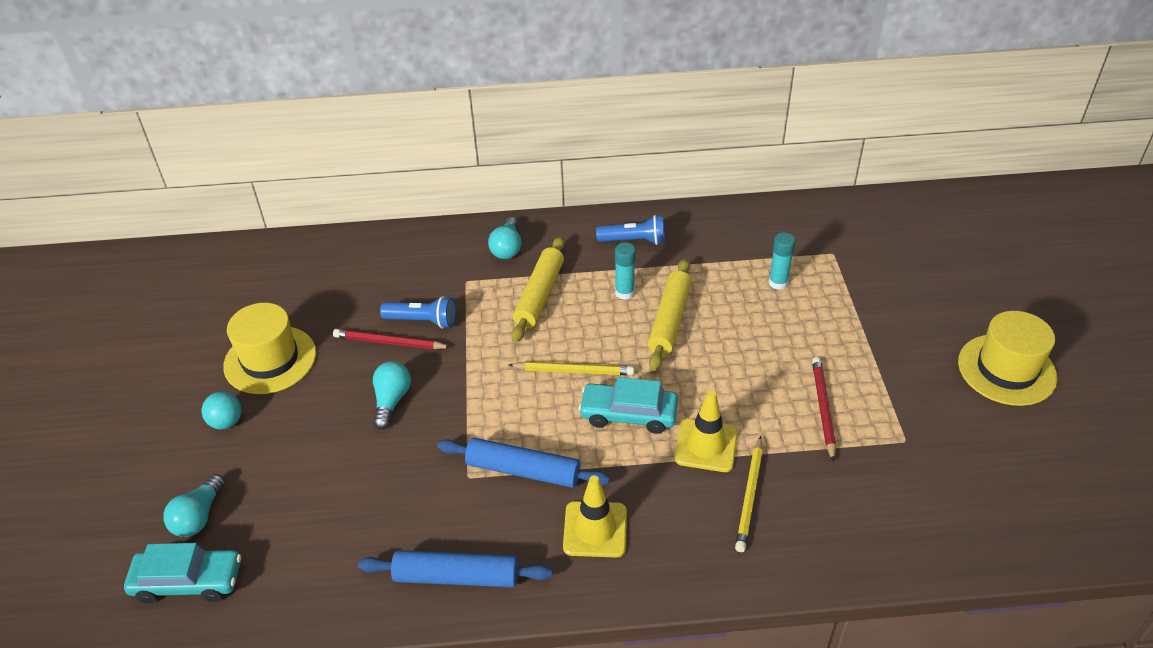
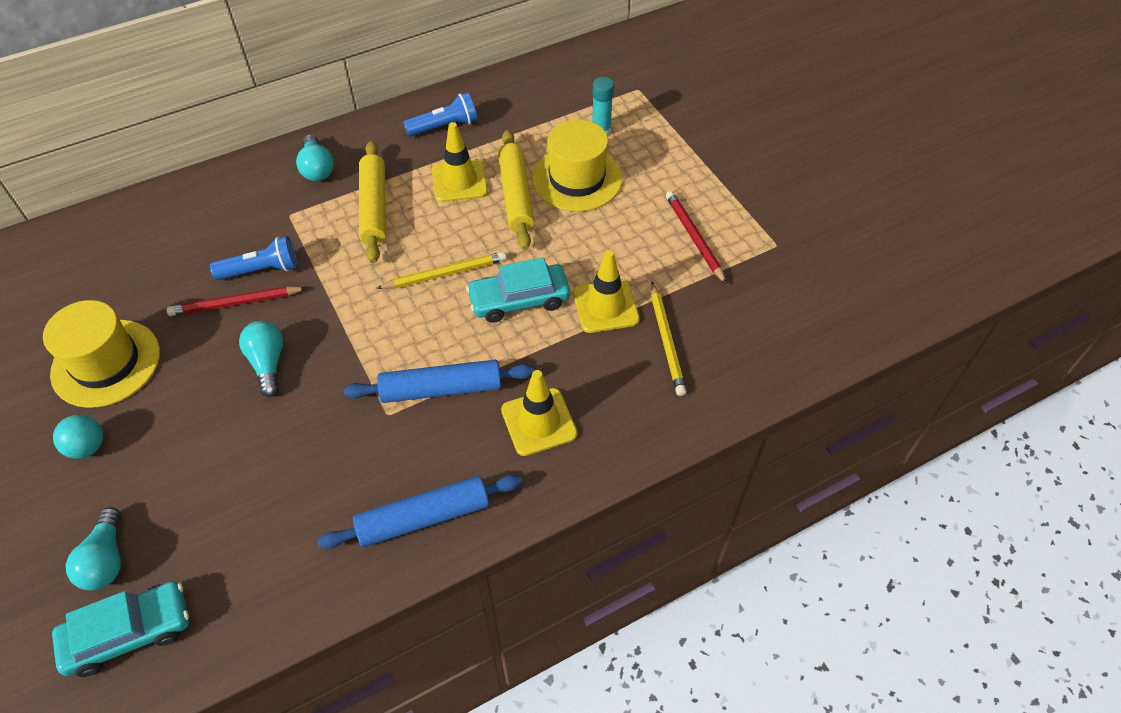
camera: 25 degrees left, 10 degrees up
turquoise glue stick [615,242,636,300] -> yellow traffic cone [432,122,488,202]
yellow hat [958,311,1058,406] -> yellow hat moved to [532,119,622,212]

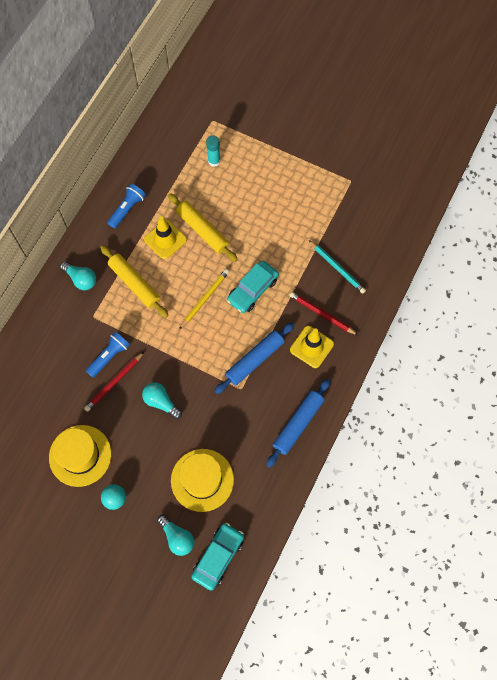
camera: 35 degrees left, 15 degrees up
yellow hat [532,119,622,212] -> yellow hat moved to [171,449,234,512]
yellow traffic cone [573,250,640,333] -> none
yellow pencil [651,281,686,396] -> turquoise pencil [309,240,366,294]
red pencil [666,191,727,284] -> red pencil moved to [289,292,358,335]

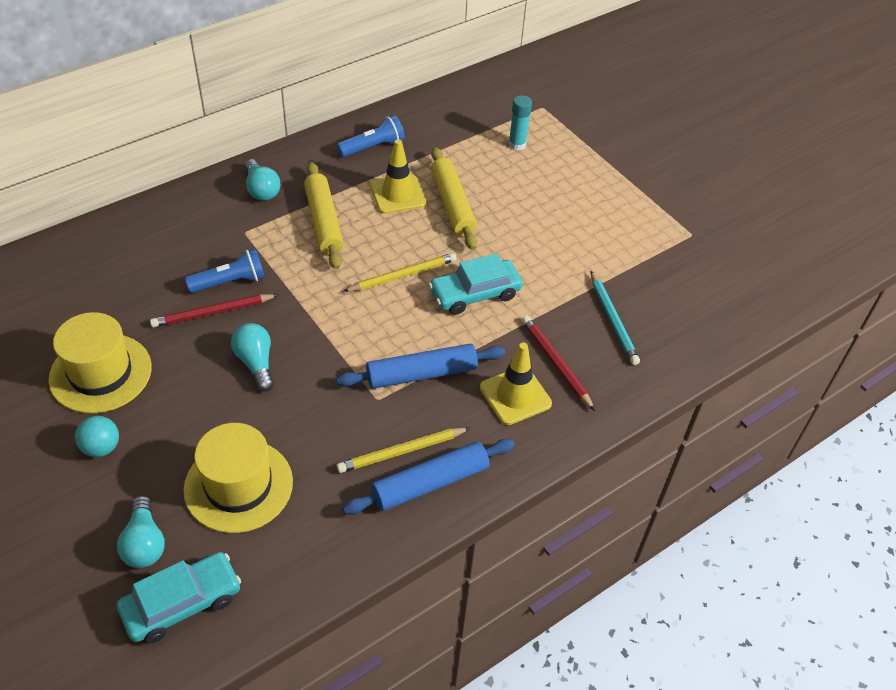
camera: 25 degrees right, 20 degrees down
none -> yellow pencil [337,427,470,473]

